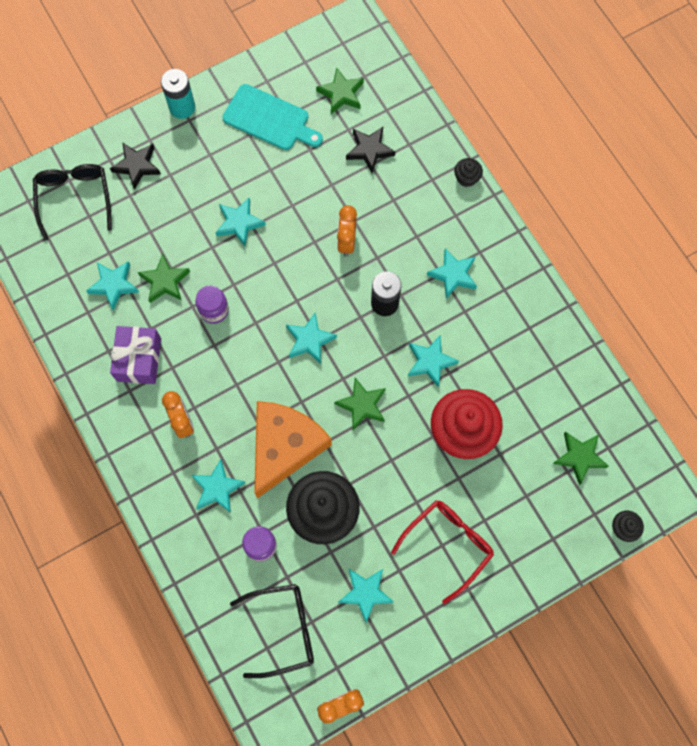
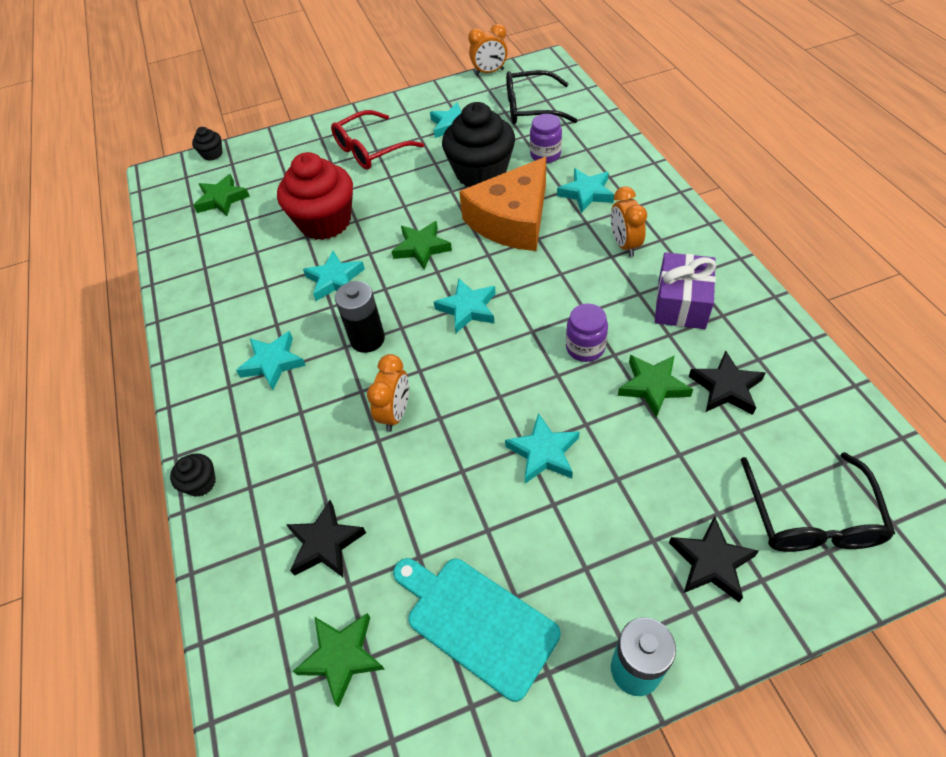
camera: 165 degrees left, 20 degrees down
turquoise star [86,261,139,310] -> black star [689,351,766,415]

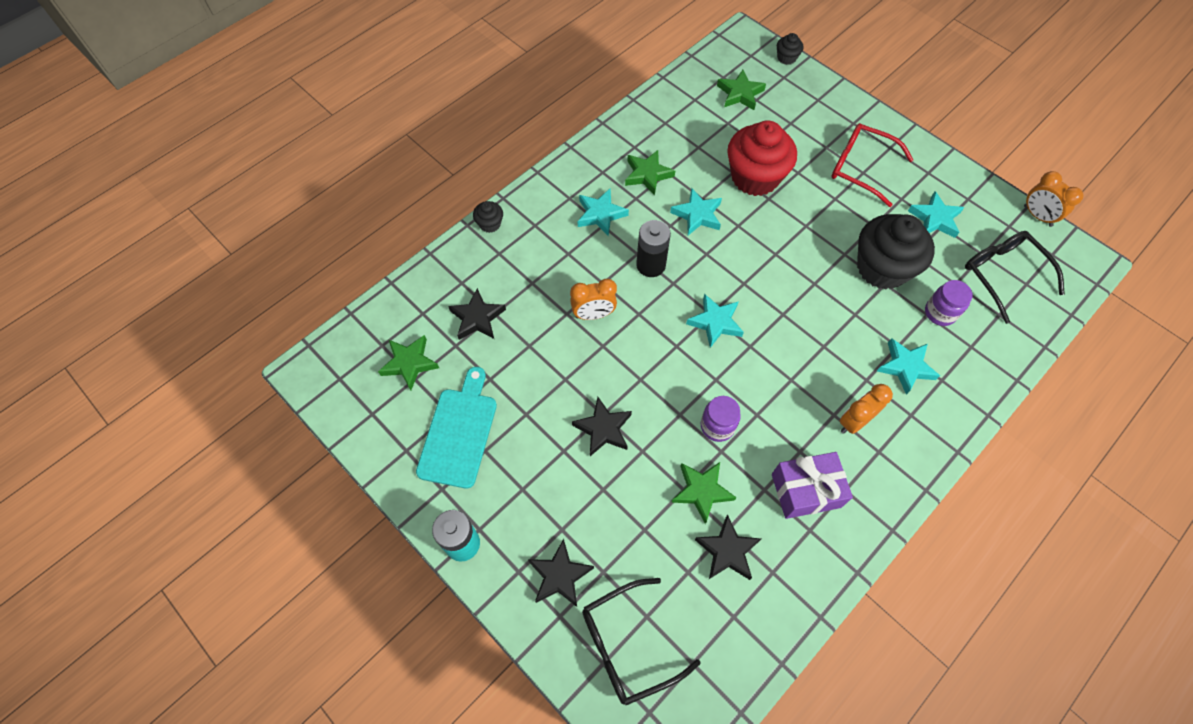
camera: 60 degrees right, 10 degrees up
green star [392,221,452,270] -> green star moved to [625,150,675,196]
orange cheese [459,157,546,251] -> none
turquoise star [505,413,580,484] -> black star [572,397,632,456]

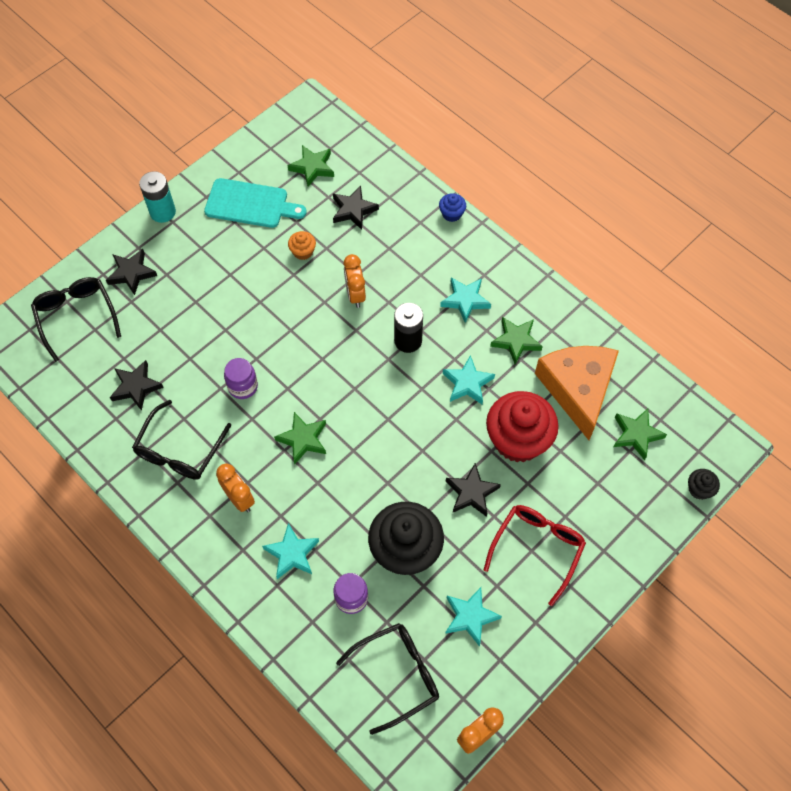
camera: 90 degrees right, 0 degrees up
black cupcake [473,201,503,233] -> blue cupcake [439,193,466,222]
black star [572,397,632,456] -> black star moved to [446,463,501,517]
green star [671,462,736,524] -> green star moved to [274,412,326,465]
turquoise star [686,294,744,348] -> none
purple gift [772,452,853,519] -> black glasses [132,400,231,480]
none -> orange cupcake [288,231,316,260]
none -> orange cheese [535,346,619,440]

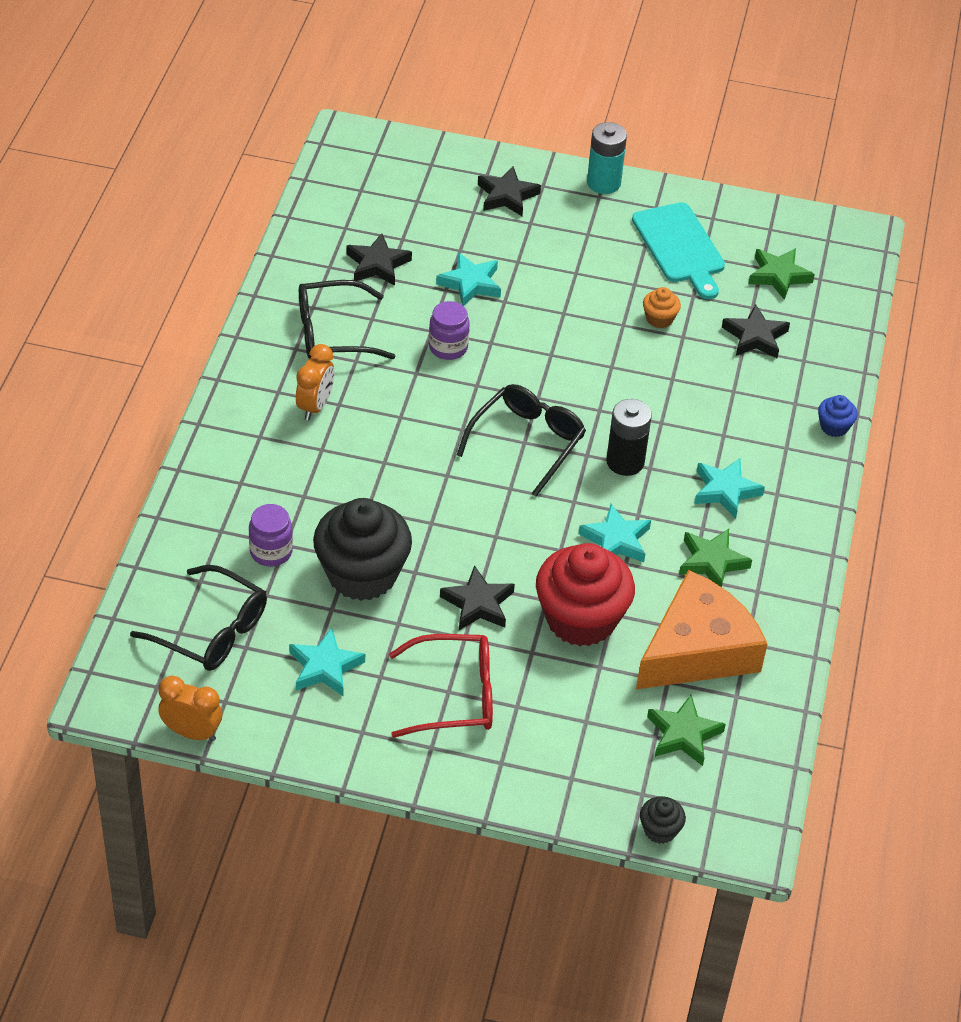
camera: 55 degrees right, 15 degrees down
black glasses [31,277,121,362] -> black glasses moved to [457,384,586,496]
turquoise star [262,523,319,579] -> turquoise star moved to [436,253,501,306]
green star [274,412,326,465] -> none
orange clock [343,254,366,308] -> none

